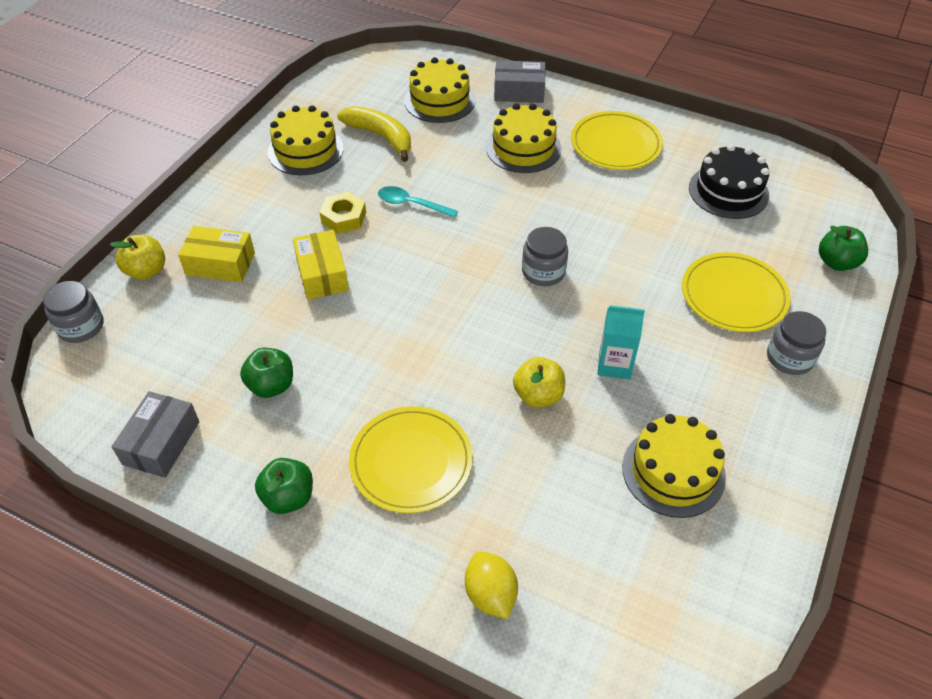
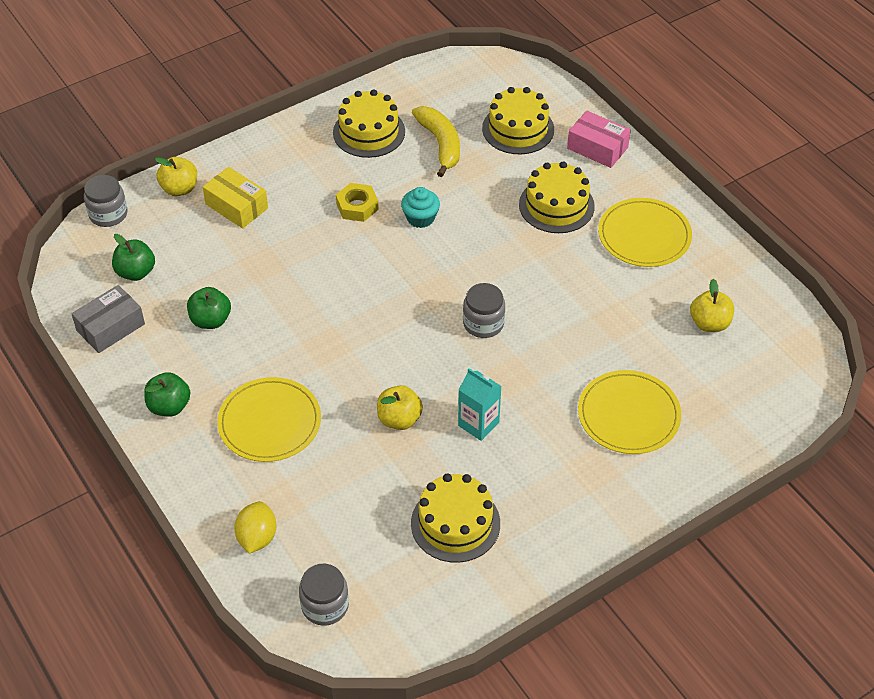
camera: 30 degrees right, 0 degrees up
yellow box [293,230,349,300] -> none
turquoise spoon [378,186,458,218] -> turquoise cupcake [401,187,440,228]
grey box [494,60,546,103] -> pink box [567,111,631,168]
black cake [689,144,770,219] -> yellow apple [690,279,734,332]
grey jar [767,311,826,375] -> grey jar moved to [299,564,349,626]
green apple [819,225,868,271] -> green apple moved to [112,234,155,281]

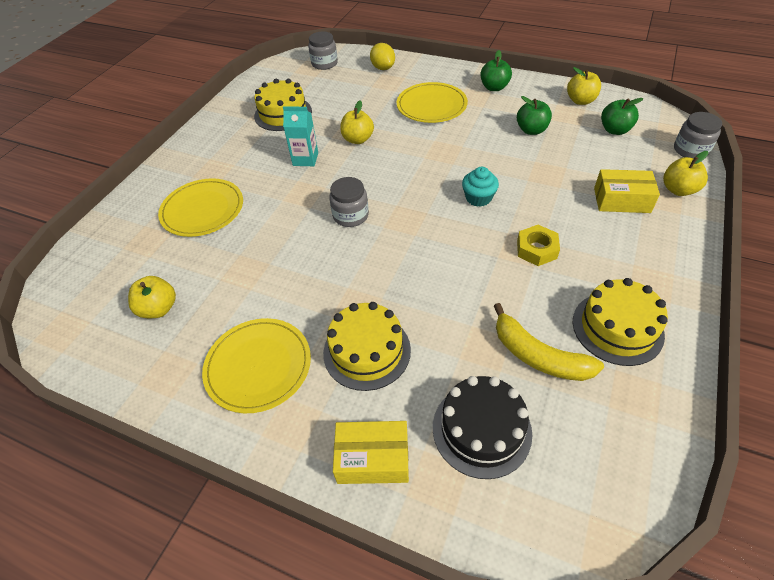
camera: 150 degrees right, 0 degrees up
grey box [71,285,145,353] -> yellow apple [567,67,601,105]
turquoise cupcake [401,187,440,228] -> turquoise cupcake moved to [462,167,499,207]
yellow cake [482,87,554,154] -> black cake [433,376,532,479]
pink box [567,111,631,168] -> yellow box [333,421,409,484]

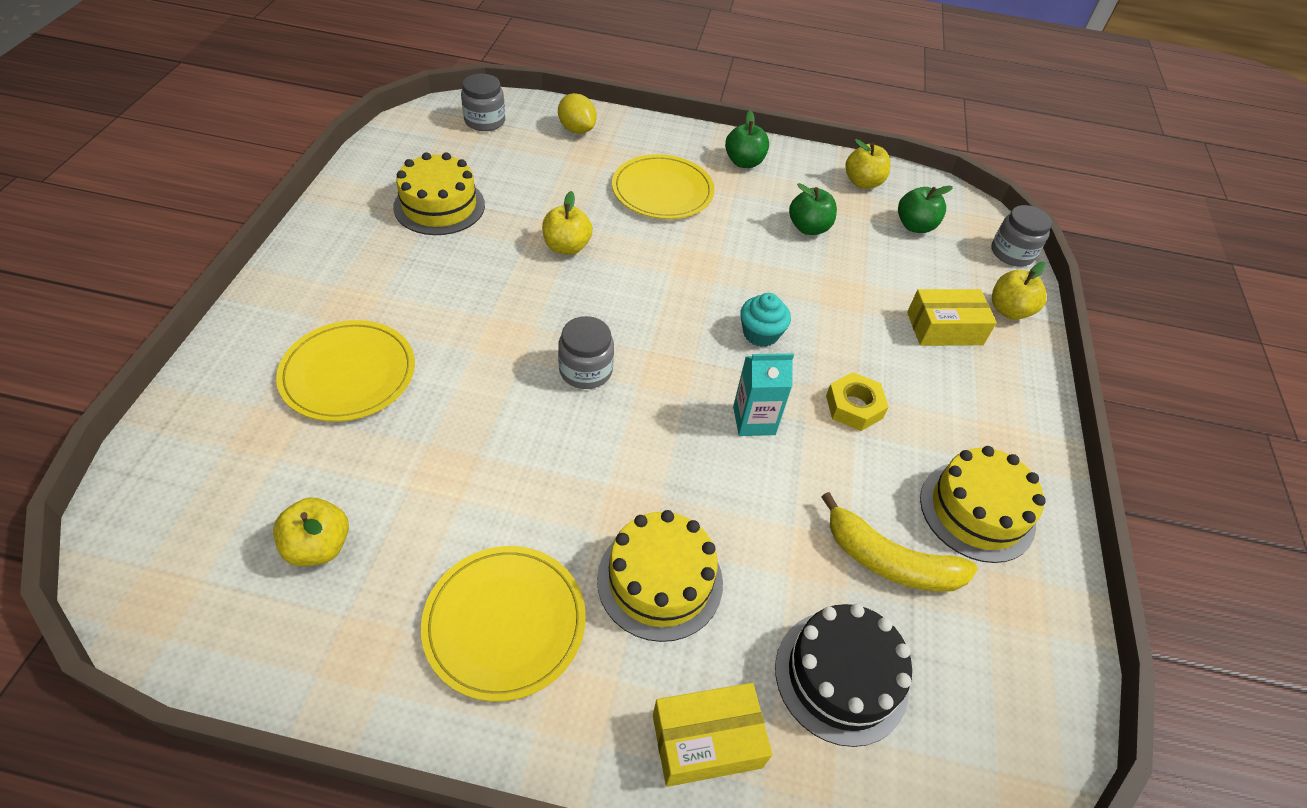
camera: 20 degrees left, 0 degrees up
turquoise carton [283,106,318,166] -> turquoise carton moved to [733,353,794,436]

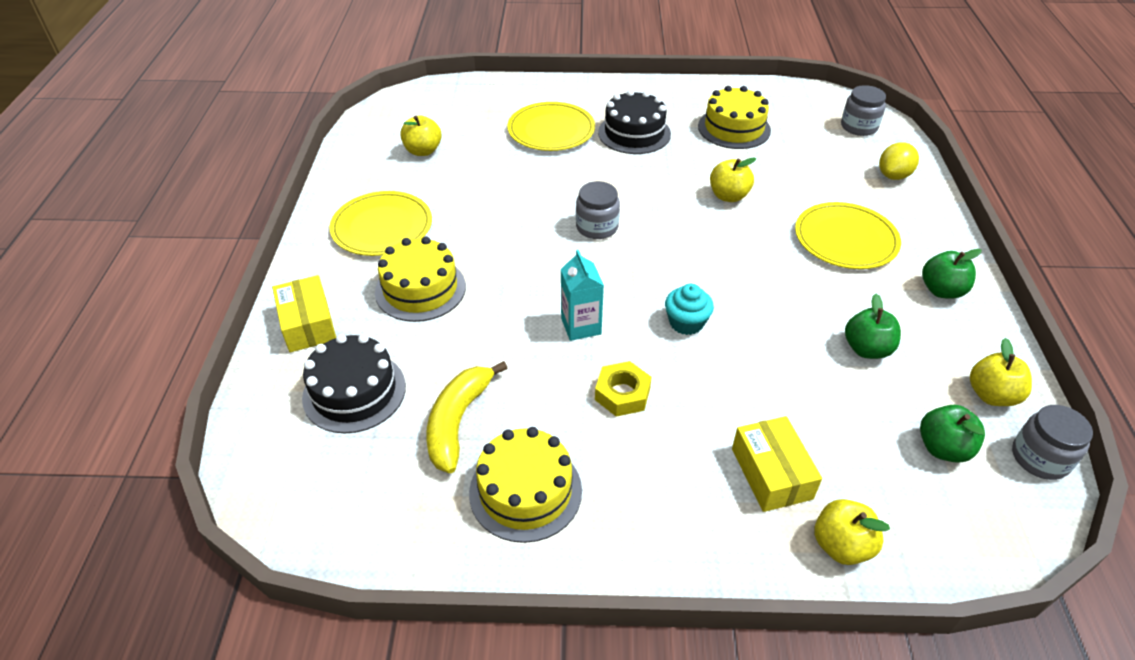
camera: 85 degrees right, 5 degrees down
grey jar [991,205,1052,266] -> grey jar moved to [1012,405,1093,480]
none -> black cake [598,90,671,154]

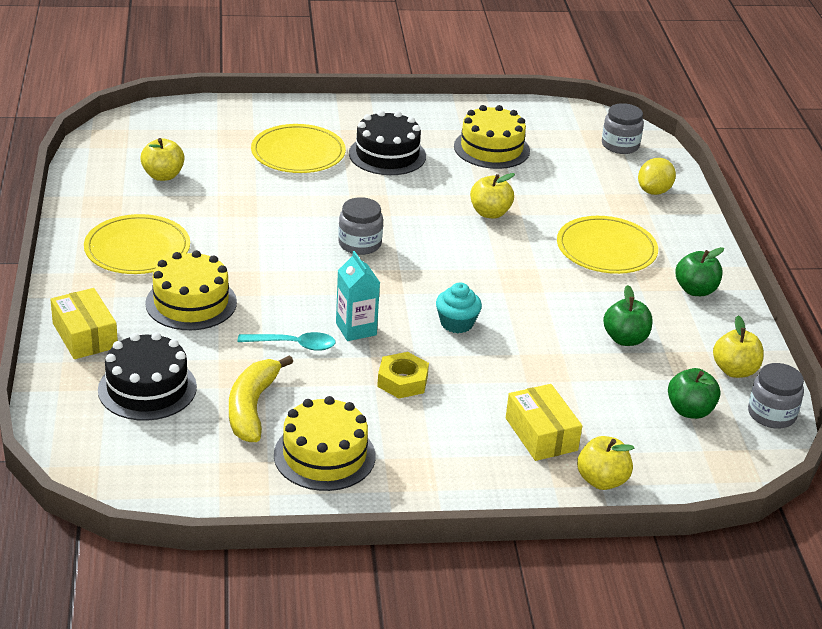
camera: 10 degrees left, 10 degrees down
none -> turquoise spoon [238,332,336,351]

